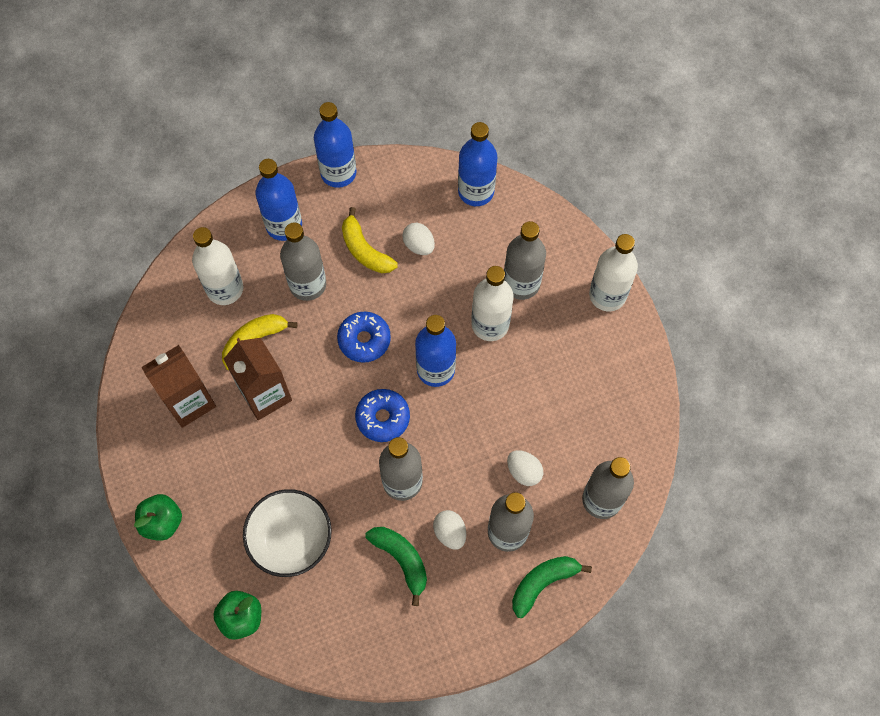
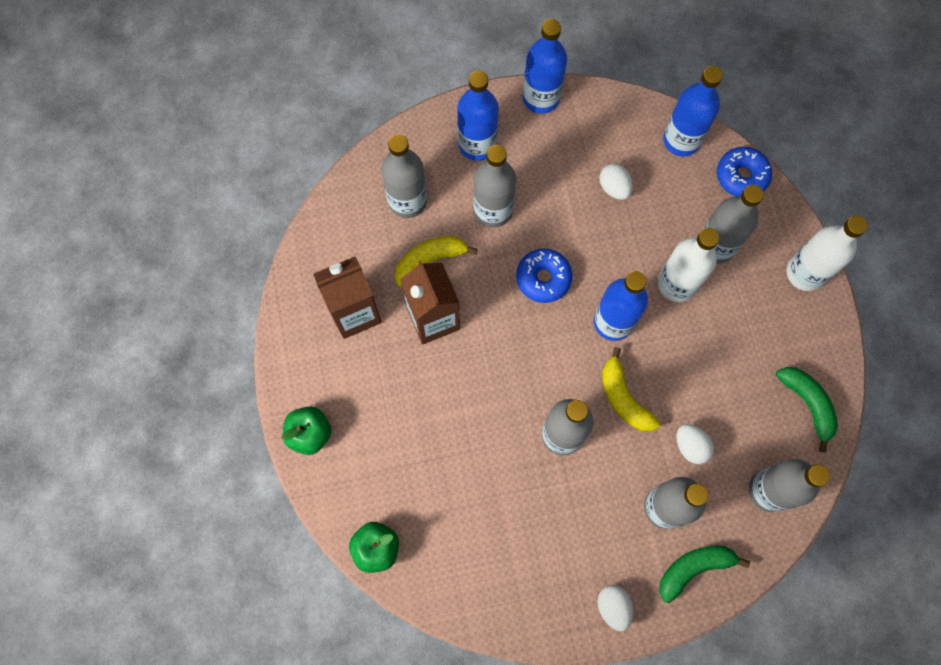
camera: 10 degrees right, 5 degrees up
white bottle [192,227,243,305] -> grey bottle [381,134,427,218]
white bowl [243,489,332,577] -> none
yellow banana [342,207,398,273] -> yellow banana moved to [602,347,661,432]
blue donut [355,389,410,442] -> blue donut moved to [717,147,772,196]
green banana [365,527,427,606] -> green banana moved to [776,367,838,452]
white egg [433,510,466,549] -> white egg moved to [597,585,633,631]

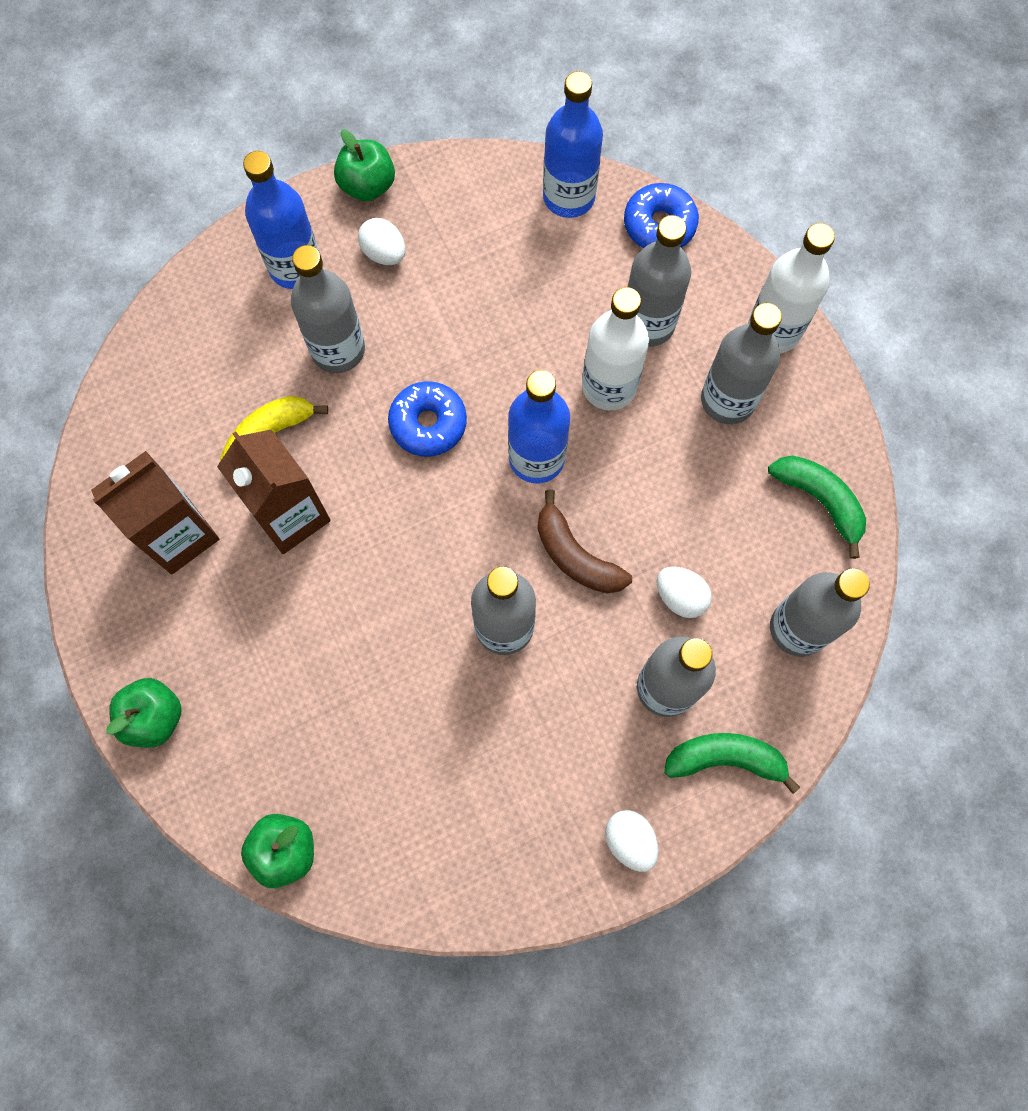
camera: 15 degrees left, 0 degrees up
grey bottle [381,134,427,218] -> grey bottle moved to [701,303,782,424]
blue bottle [523,19,567,114] -> green apple [334,129,395,201]
white egg [599,163,633,200] -> white egg moved to [358,218,405,265]
yellow banana [602,347,661,432] -> brown banana [538,490,632,594]
green banana [659,546,750,603] -> green banana turned 45 degrees clockwise [664,733,800,794]

